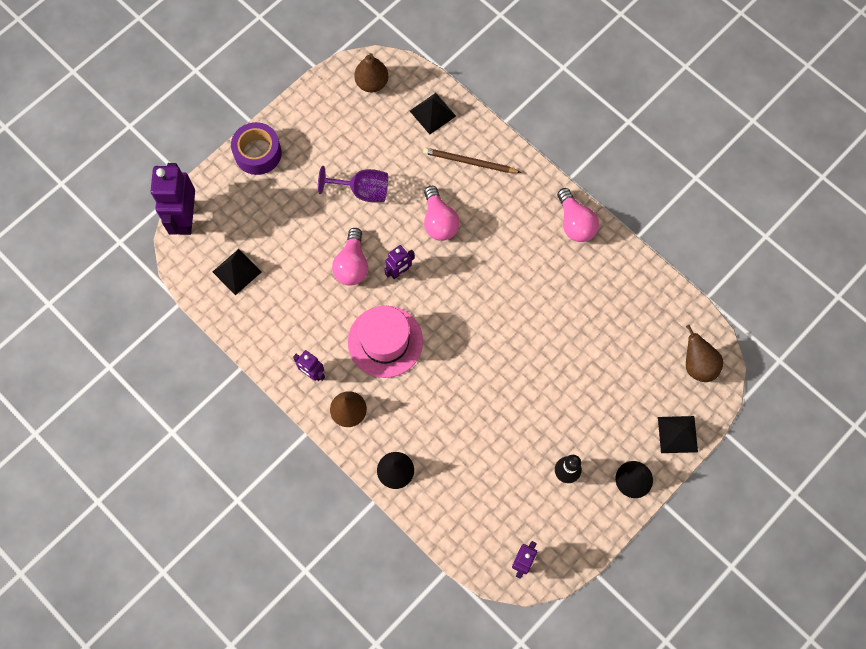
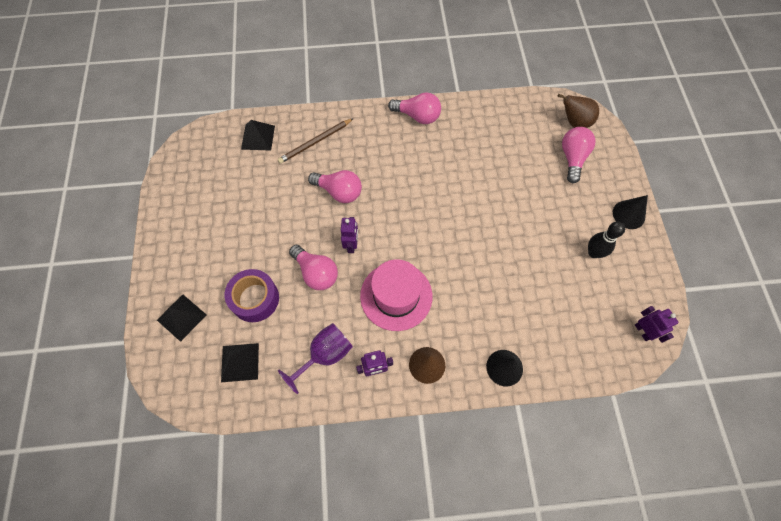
camera: 50 degrees left, 5 degrees down
purple robot [150,163,195,235] -> none
purple tape [231,122,282,175] -> purple tape moved to [225,269,279,322]
purple goblet [318,166,388,202] -> purple goblet moved to [278,323,353,394]
brown pear [354,53,388,92] -> none
black pyramid [658,416,698,453] -> black pyramid moved to [157,295,206,342]
none -> pink light bulb [562,127,596,183]

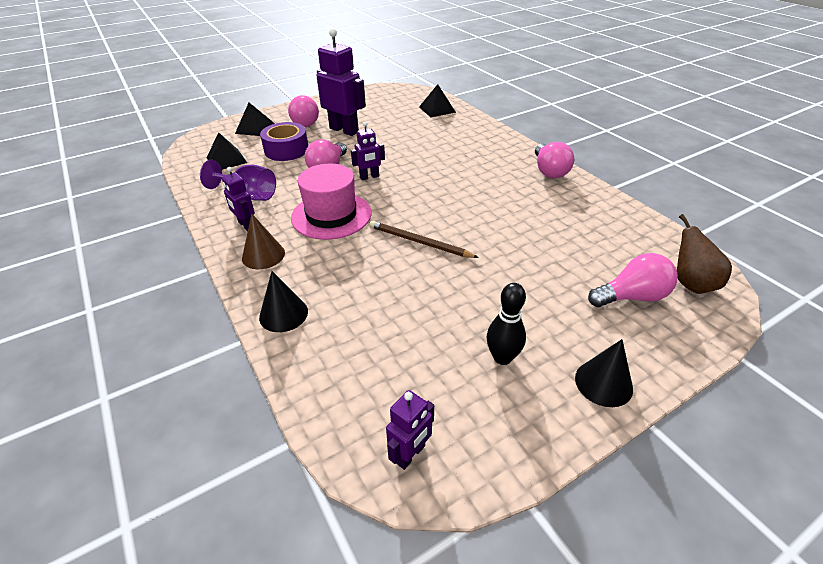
camera: 65 degrees right, 25 degrees down
brown pencil [278,118,354,164] -> brown pencil moved to [369,221,479,258]
pink light bulb [308,170,362,203] -> pink light bulb moved to [288,95,319,127]
none -> purple robot [316,28,366,136]

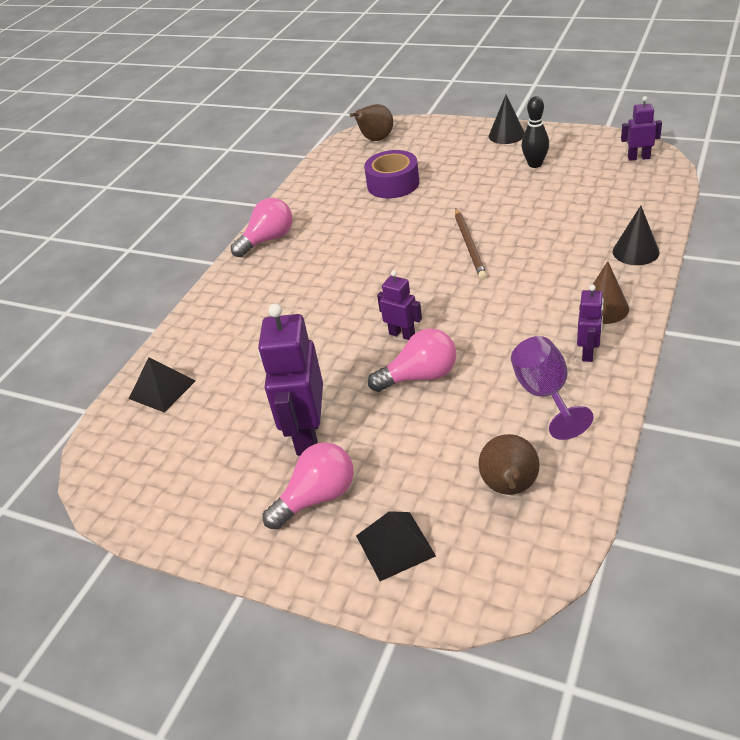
camera: 120 degrees left, 0 degrees up
black pyramid [207,132,247,170] -> brown pear [478,434,539,495]
purple tape [260,122,308,161] -> purple tape moved to [364,150,419,198]
pink hat [291,164,372,240] -> none
pink light bulb [588,253,678,307] -> none

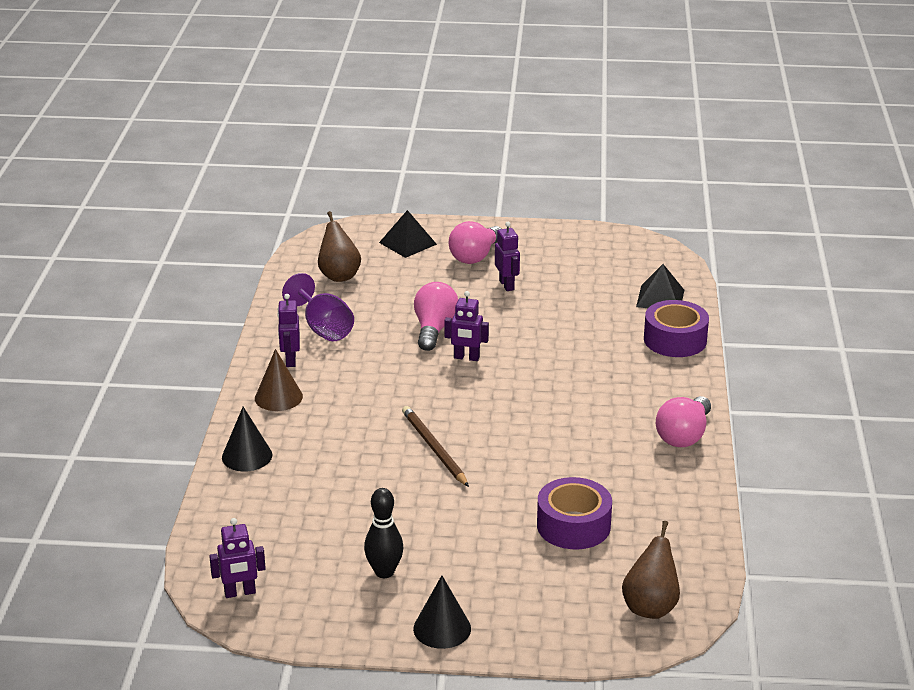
camera: 155 degrees right, 10 degrees down
purple robot [258,303,323,456] -> purple robot [495,222,520,291], size x0.53
pink light bulb [368,328,456,392] -> pink light bulb turned 135 degrees clockwise [414,282,458,351]
none -> purple tape [644,300,709,357]

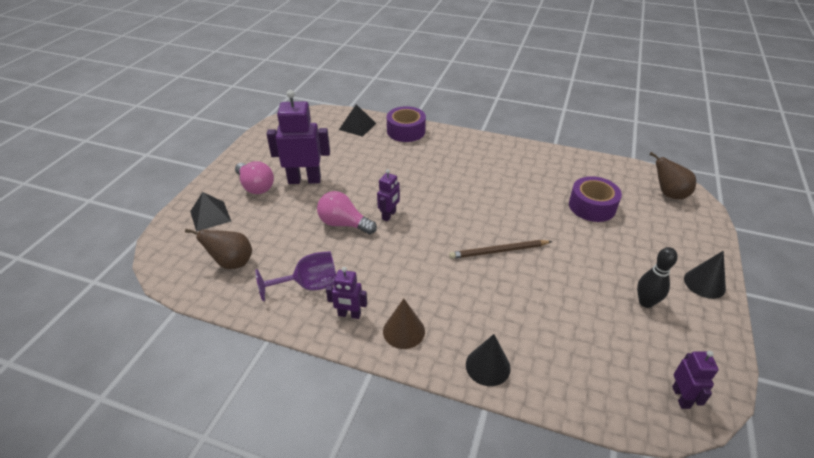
camera: 75 degrees left, 10 degrees up
purple robot [495,222,520,291] -> purple robot [267,90,330,184], size x1.89
pink light bulb [656,396,711,447] -> none

